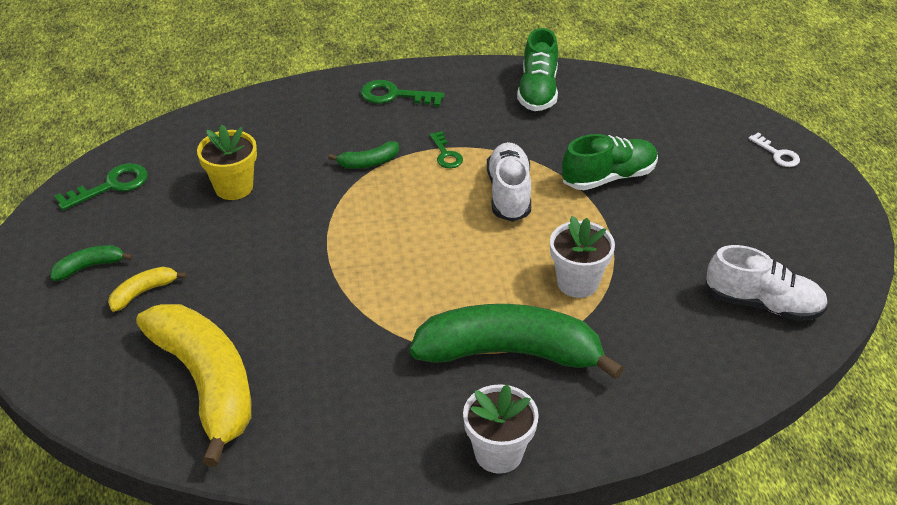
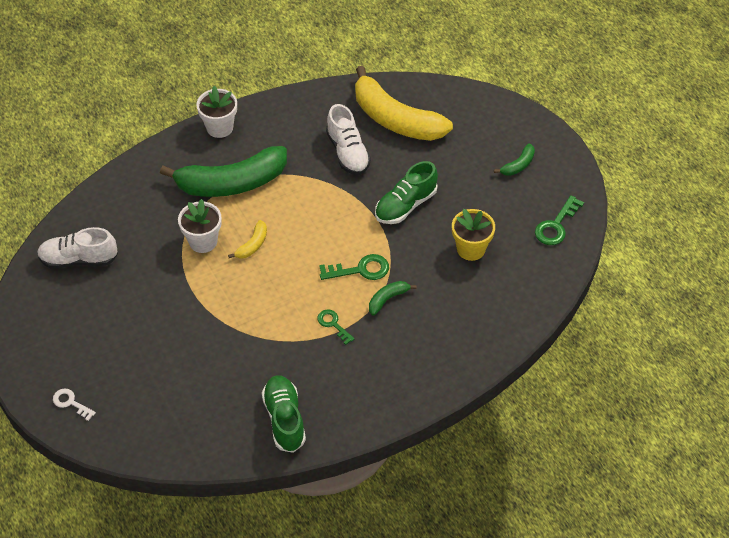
camera: 160 degrees right, 10 degrees up
yellow banana [108,267,187,312] -> yellow banana moved to [228,220,267,259]
green key [361,80,444,107] -> green key moved to [319,254,389,280]
white shoe [487,142,531,222] -> white shoe moved to [326,104,371,175]
green shoe [562,134,658,190] -> green shoe moved to [375,161,438,224]

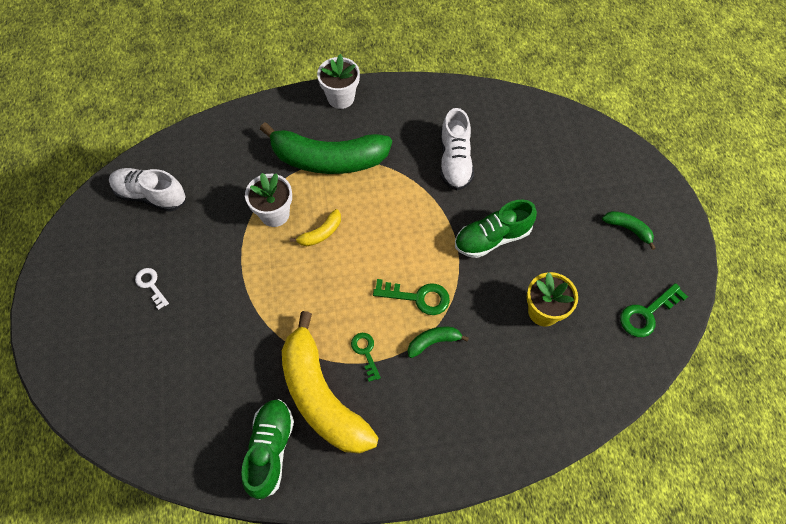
camera: 20 degrees right, 10 degrees up
white key [53,389,96,421] -> white key moved to [135,268,169,310]
yellow banana [355,66,453,141] -> yellow banana moved to [282,311,379,454]
green banana [494,143,535,176] -> green banana turned 120 degrees counterclockwise [602,211,655,250]

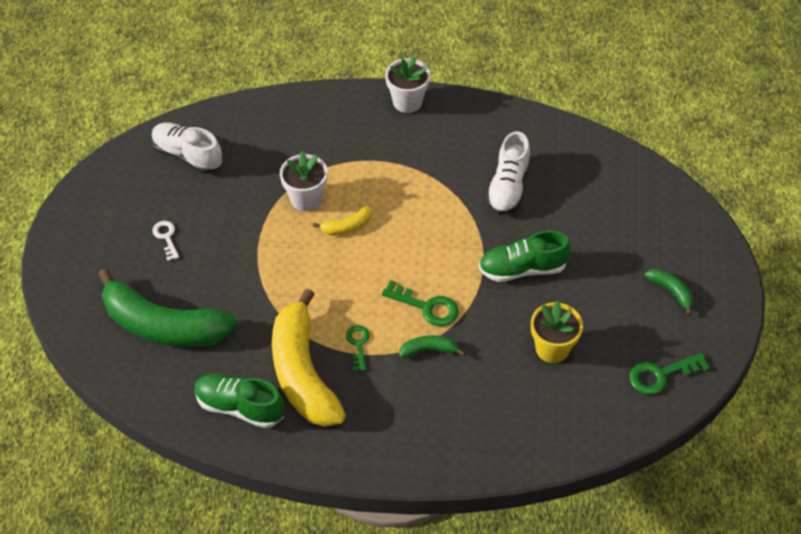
camera: 15 degrees right, 10 degrees down
green shoe [241,399,294,500] -> green shoe turned 90 degrees counterclockwise [194,374,284,428]
green banana [260,122,392,174] -> green banana moved to [98,268,238,347]

